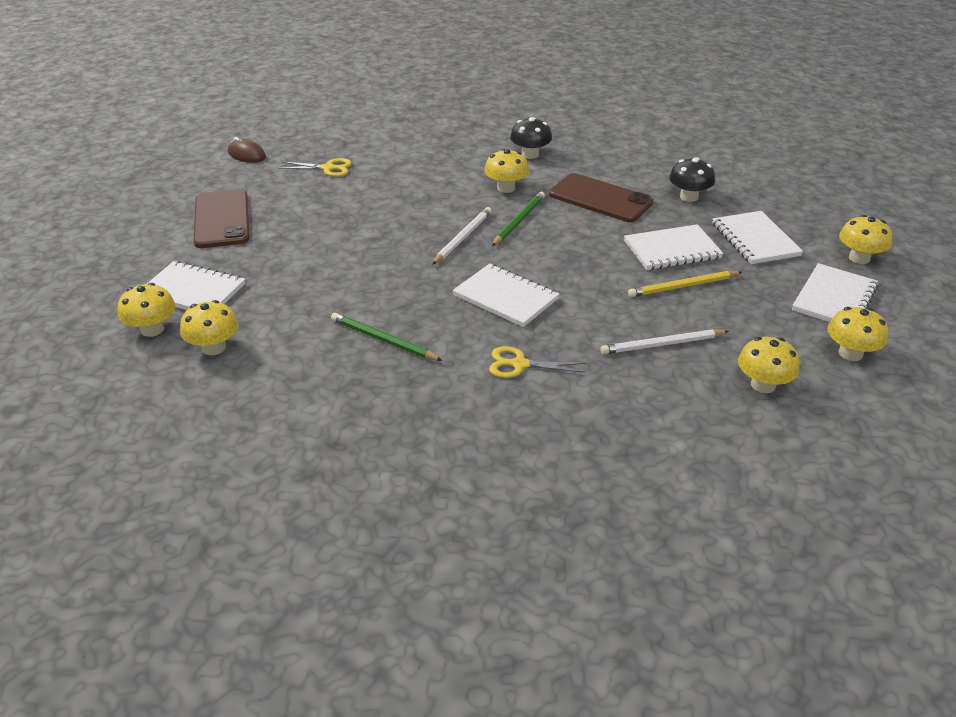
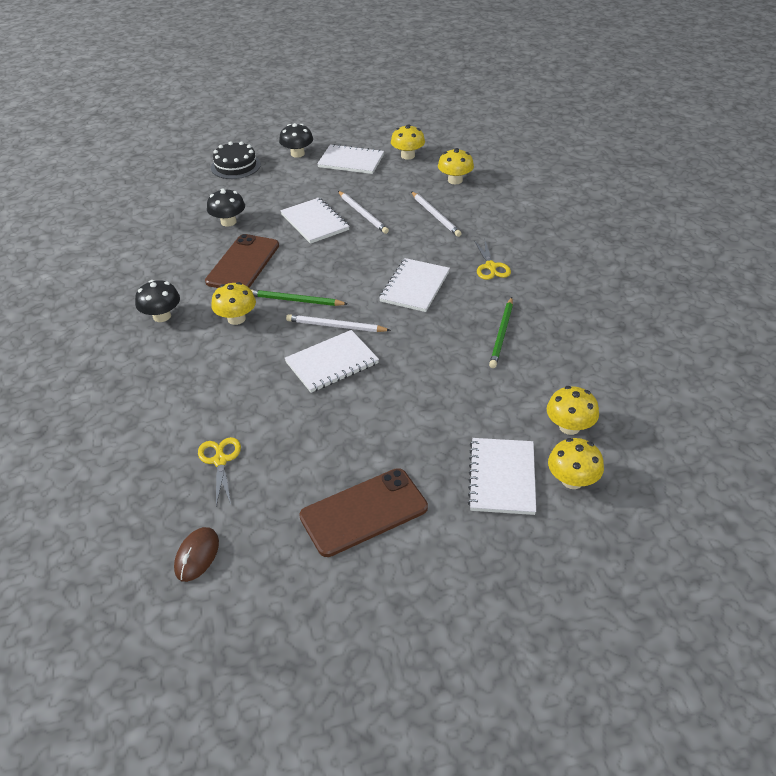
camera: 105 degrees left, 5 degrees up
yellow pencil [628,271,742,297] -> white pencil [338,191,389,234]
white notebook [713,211,803,264] -> white notebook moved to [284,330,379,393]
yellow mushroom [839,215,892,264] -> black mushroom [279,123,313,158]
none -> black cake [211,141,261,179]

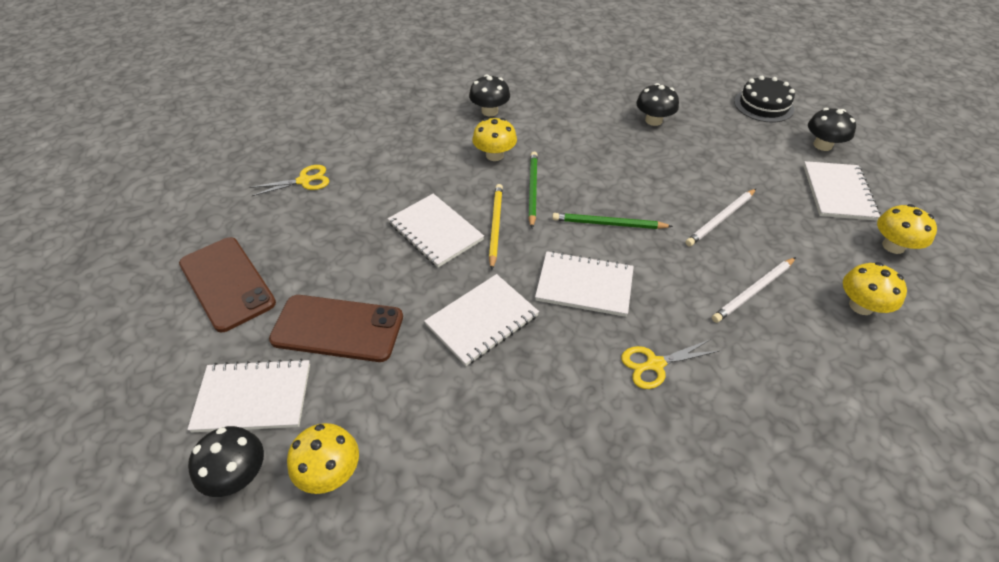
camera: 80 degrees right, 5 degrees up
brown mouse [174,527,219,582] -> none
brown phone [205,234,279,288] -> brown phone moved to [269,295,403,362]
white notebook [280,198,350,244] -> white notebook moved to [424,274,539,366]
white pencil [286,314,391,332] -> yellow pencil [489,184,503,270]
green pencil [489,297,513,368] -> green pencil moved to [552,213,673,229]
yellow mushroom [548,438,604,489] -> black mushroom [188,426,264,497]

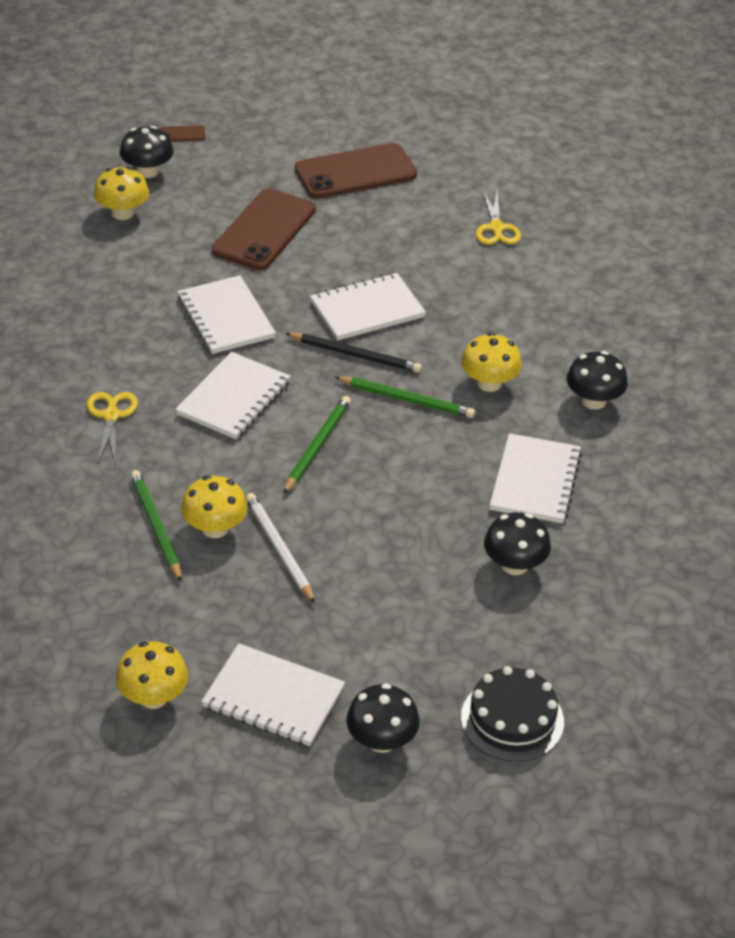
camera: 105 degrees right, 5 degrees down
white notebook [187,359,310,432] -> white notebook moved to [490,433,582,524]
yellow pencil [489,184,503,270] -> black pencil [285,333,422,373]
white pencil [712,257,796,323] -> green pencil [131,470,182,582]
yellow mushroom [843,262,907,315] -> yellow mushroom moved to [181,476,248,538]
none -> brown phone [160,125,205,142]

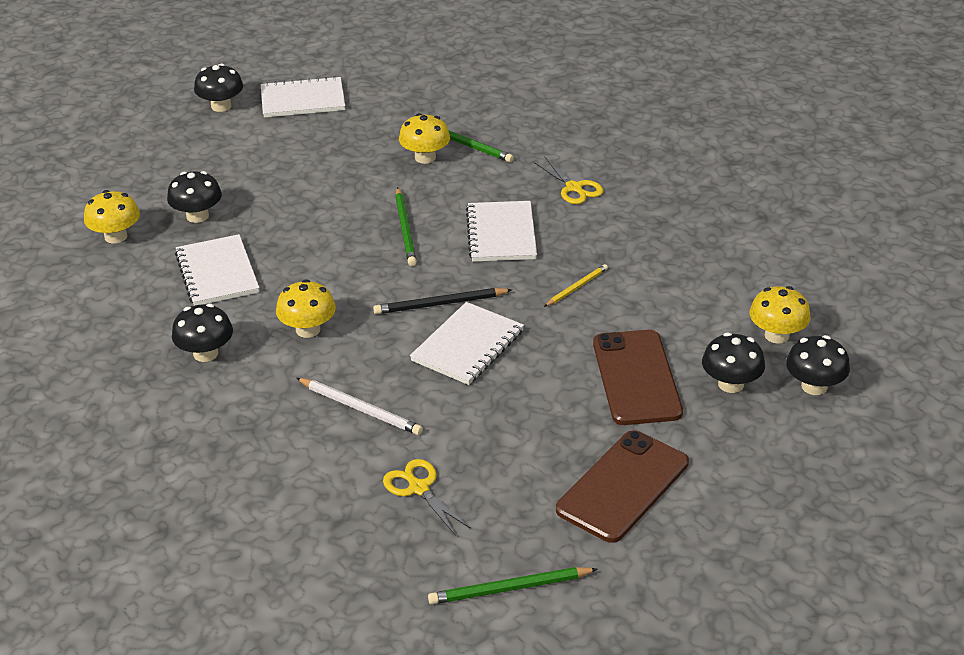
camera: 150 degrees right, 5 degrees down
yellow mushroom [116,641,188,709] -> yellow mushroom moved to [84,190,140,243]
brown phone [160,125,205,142] -> none
white notebook [177,275,276,354] -> yellow pencil [544,264,608,307]
white pencil [246,493,315,604] -> white pencil moved to [296,378,423,435]
green pencil [335,376,475,418] -> green pencil moved to [428,567,598,604]
black cake [461,666,564,762] -> none
none -> black mushroom [702,333,765,393]

